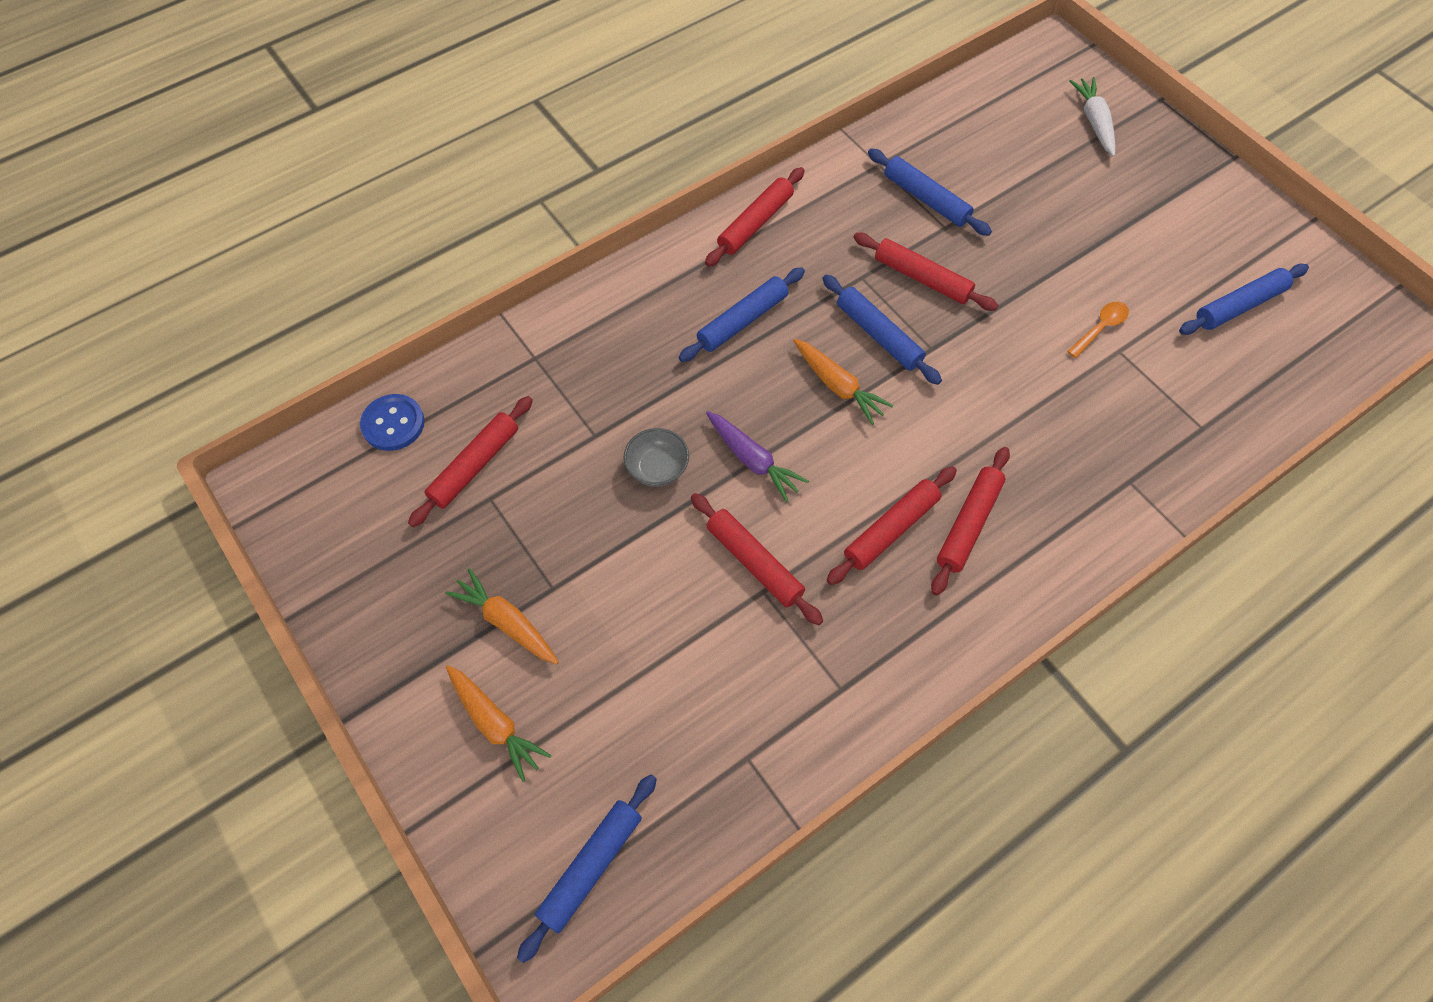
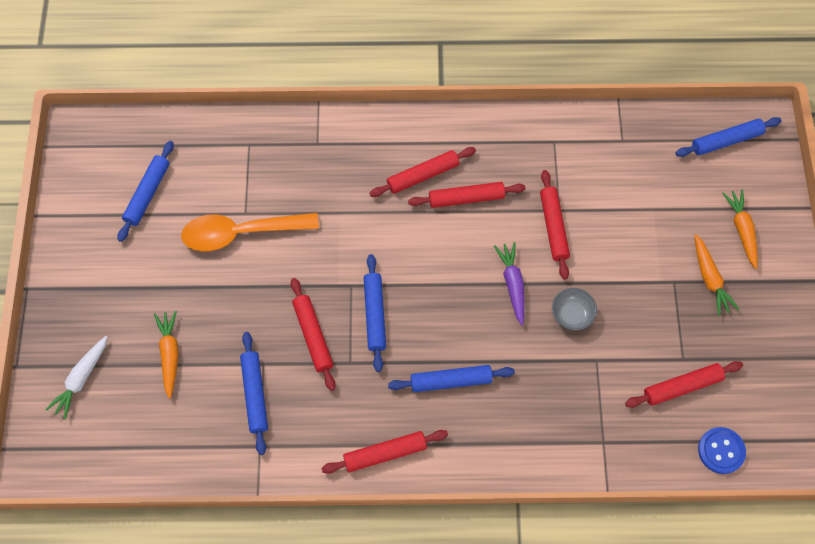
camera: 145 degrees left, 5 degrees up
orange carrot [793,339,894,425] -> orange carrot moved to [154,311,178,399]
orange spoon [1067,301,1129,358] -> orange spoon [181,213,319,251], size x2.22
blue rolling pin [1179,264,1309,335] -> blue rolling pin turned 75 degrees counterclockwise [117,141,174,242]

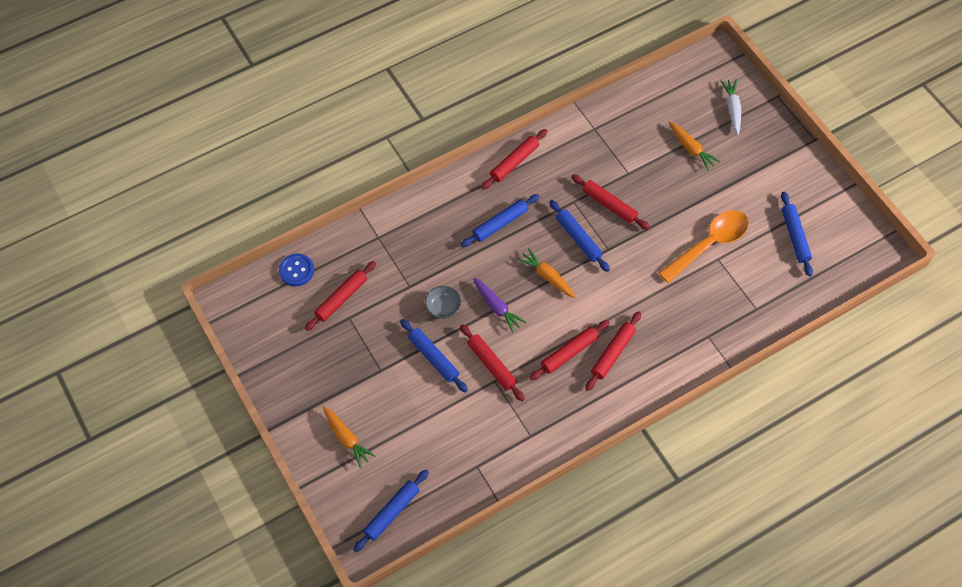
camera: 150 degrees right, 5 degrees down
blue rolling pin [240,332,268,455] -> blue rolling pin moved to [400,319,468,392]
orange carrot [695,234,739,316] -> orange carrot moved to [517,248,576,298]

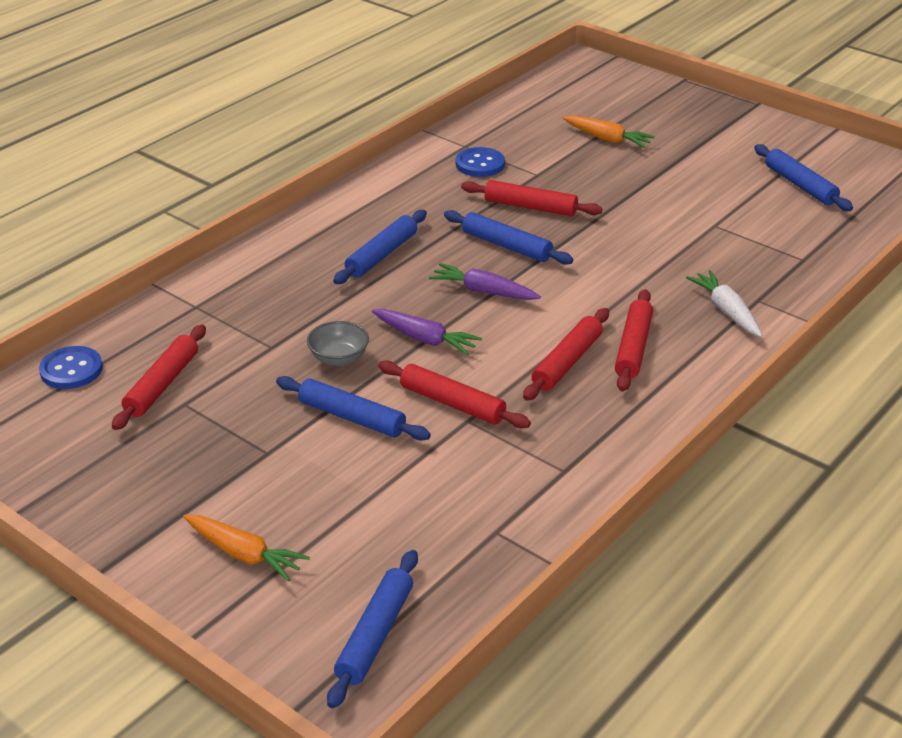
camera: 20 degrees left, 25 degrees down
red rolling pin [482,129,547,189] -> none
orange carrot [517,248,576,298] -> purple carrot [429,263,541,300]
orange spoon [659,210,749,283] -> none
white carrot [721,80,741,135] -> white carrot moved to [686,270,762,337]
none -> blue button [456,147,505,177]

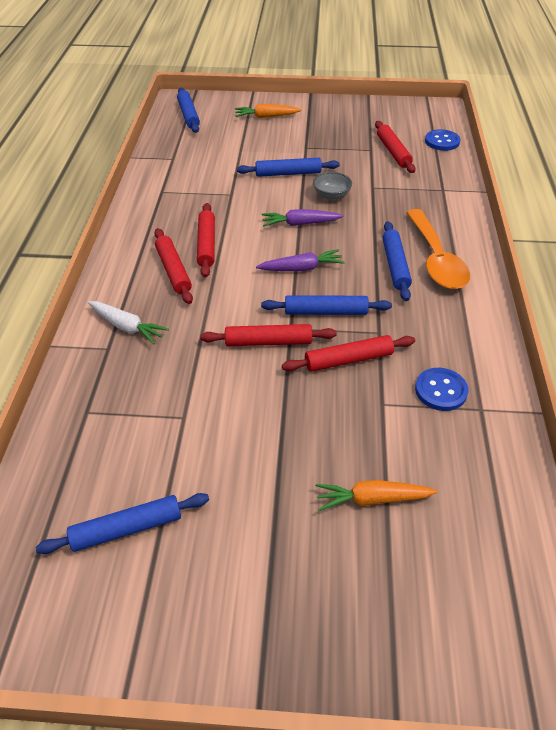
camera: 145 degrees right, 10 degrees up
red rolling pin [378,360,531,428] -> red rolling pin moved to [200,324,337,346]
blue rolling pin [754,144,853,211] -> blue rolling pin turned 45 degrees counterclockwise [36,493,209,554]
none -> orange spoon [406,209,470,289]

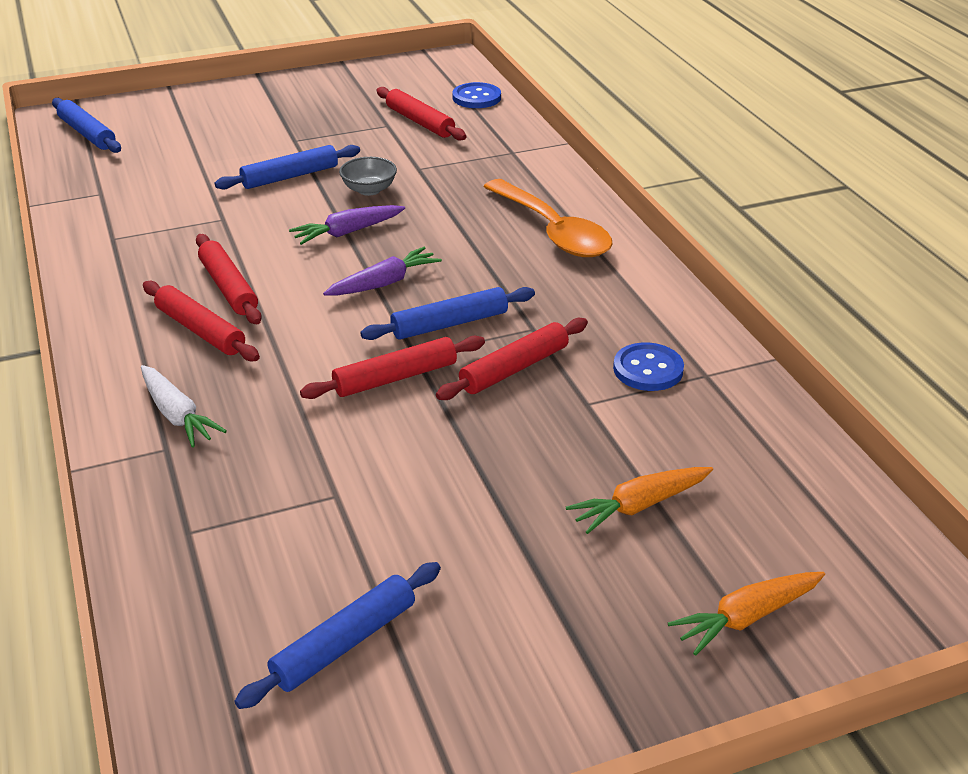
camera: 25 degrees left, 10 degrees down
white carrot [88,301,169,344] -> white carrot turned 45 degrees clockwise [141,365,227,448]
orange carrot [235,104,301,118] -> orange carrot moved to [668,572,825,656]
blue rolling pin [382,221,412,301] -> none

